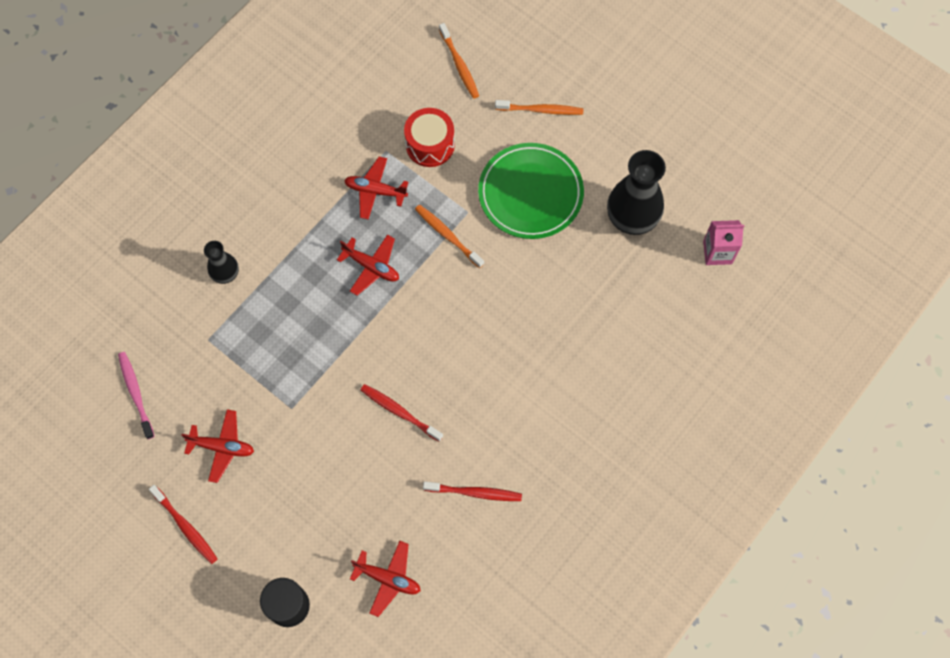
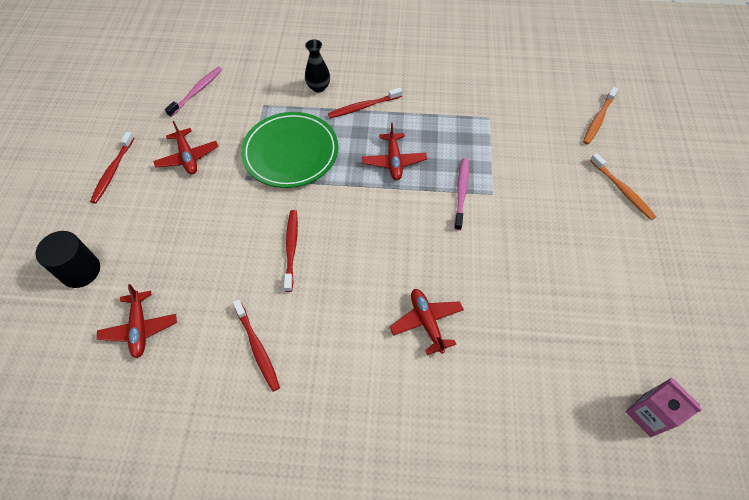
camera: 55 degrees right, 10 degrees down
red plane [344,156,408,220] -> red plane moved to [390,289,464,355]
red drum [404,108,455,167] -> none
orange toothbrush [415,205,484,268] -> pink toothbrush [454,158,469,230]
green plate [478,143,584,239] -> green plate moved to [241,112,338,188]
black vase [607,150,666,235] -> none
none -> red toothbrush [328,88,402,118]

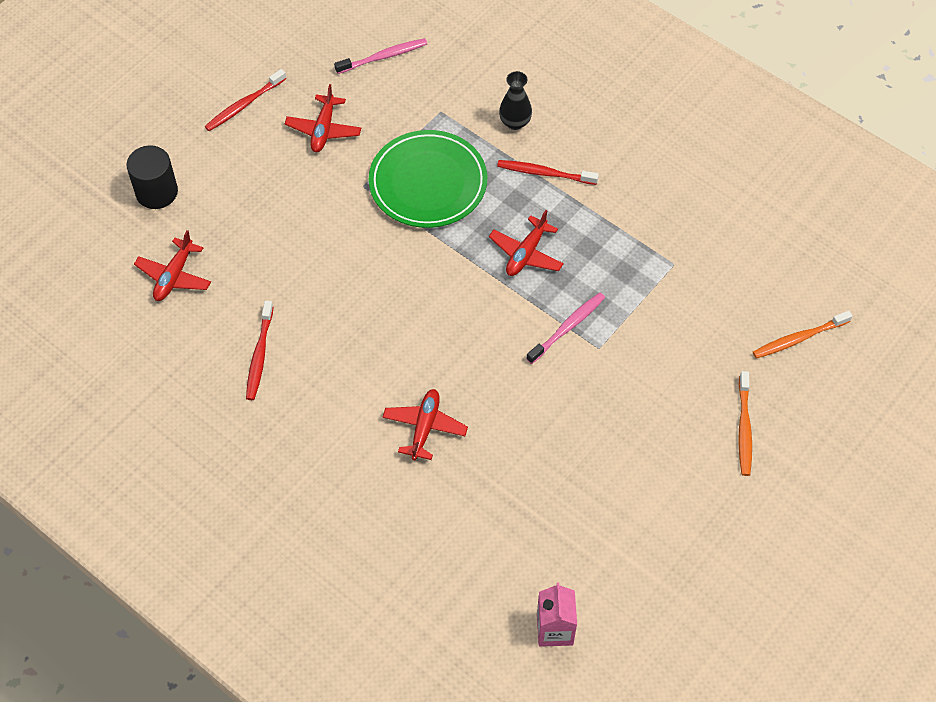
camera: 35 degrees right, 0 degrees up
red toothbrush [284,210,298,292] -> none

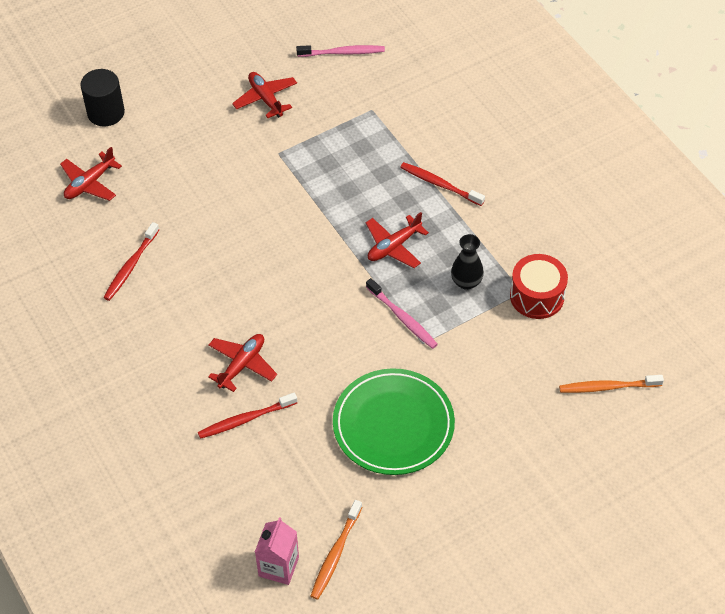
camera: 20 degrees right, 5 degrees down
red toothbrush [205,69,286,131] -> red toothbrush moved to [198,393,297,439]
red plane [285,84,361,152] -> red plane turned 120 degrees clockwise [232,72,297,118]
green plate [369,130,487,228] -> green plate moved to [333,368,455,475]
black vase [499,71,532,130] -> black vase moved to [451,234,484,290]
pink toothbrush [526,293,605,364] -> pink toothbrush turned 75 degrees clockwise [366,278,438,349]
orange toothbrush [738,371,752,476] -> orange toothbrush moved to [311,500,362,600]
none -> red drum [510,254,568,319]

